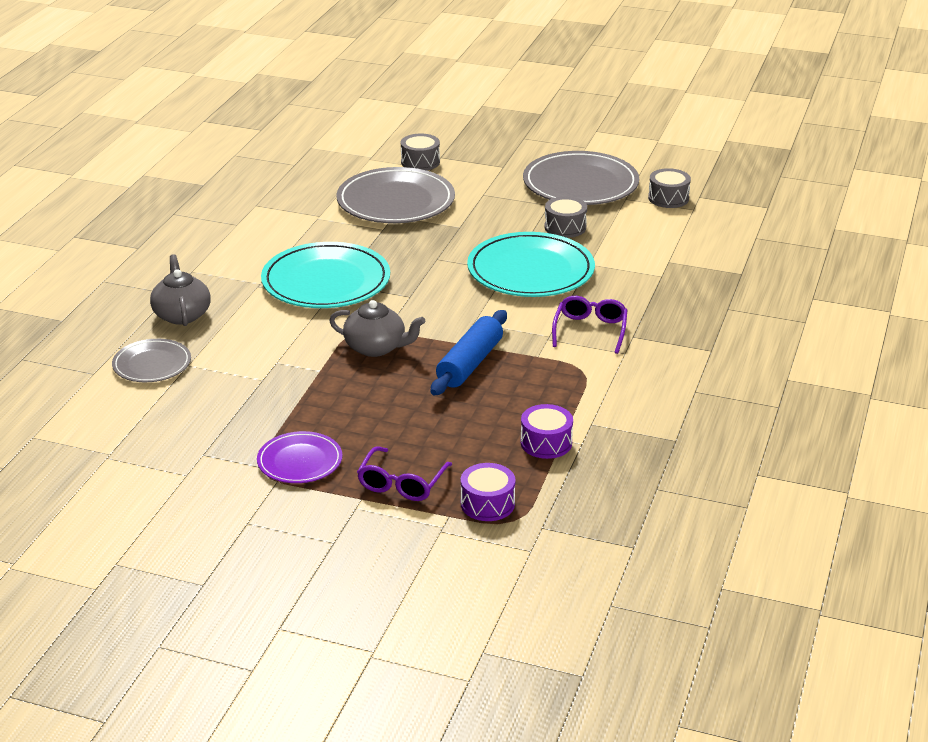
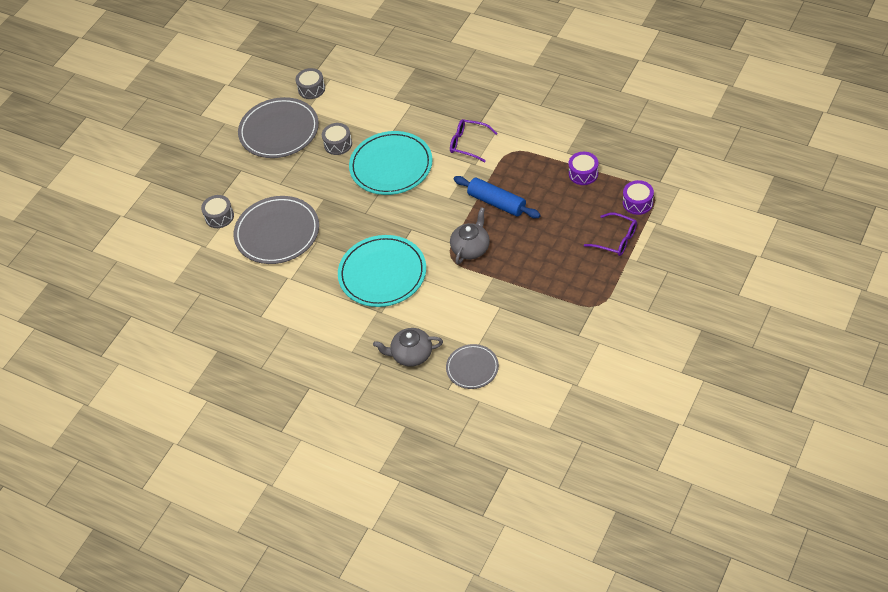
camera: 75 degrees left, 20 degrees up
purple plate [257,431,342,483] -> none

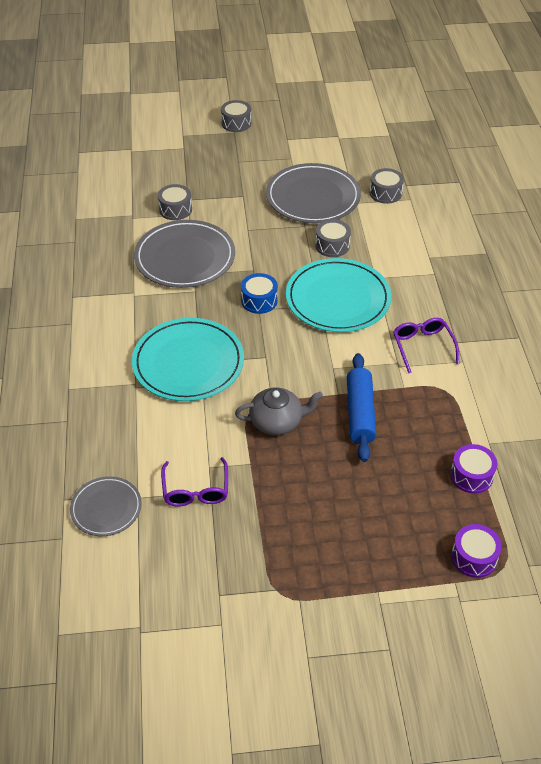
camera: 50 degrees right, 5 degrees down
grey teapot [373,328,443,367] -> none
purple glasses [584,213,637,256] -> purple glasses moved to [161,457,228,506]
none -> grey drum [221,100,251,132]
none -> blue drum [241,273,278,314]

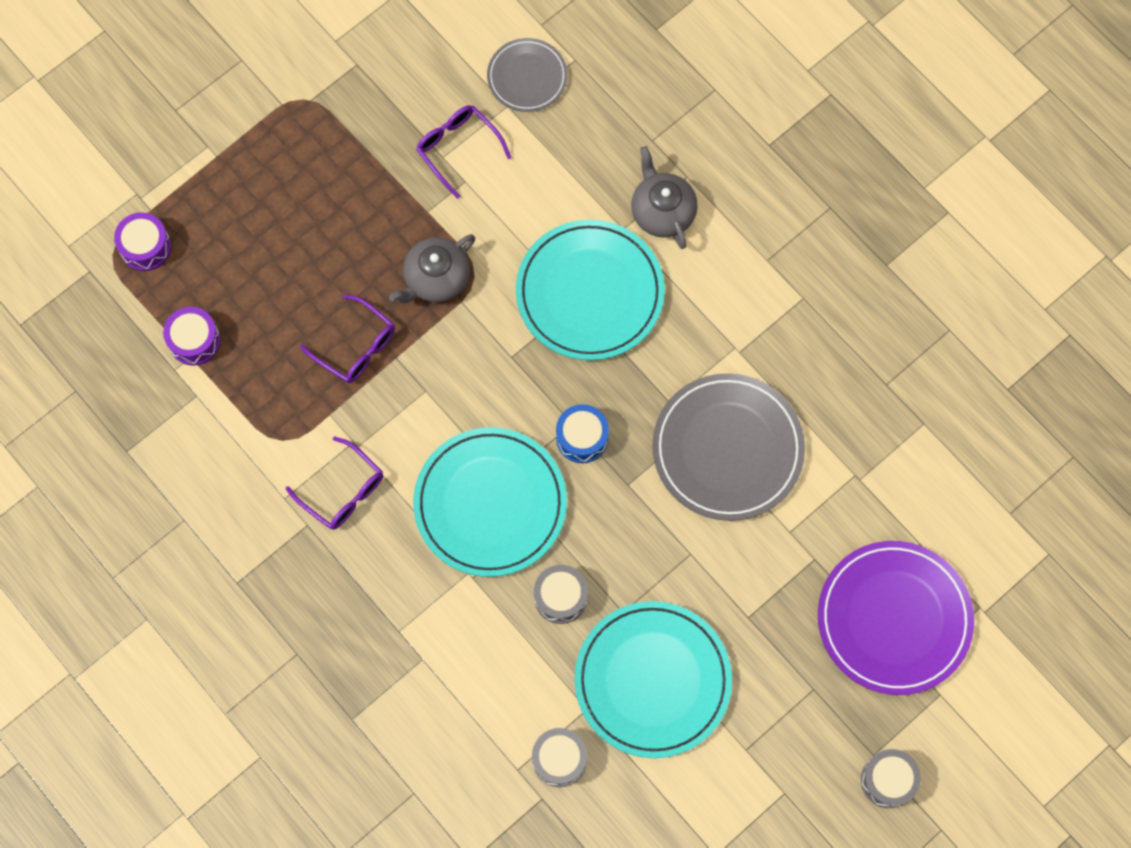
camera: 145 degrees right, 25 degrees up
grey drum [158,184,192,220] -> none
grey plate [266,163,361,223] -> turquoise plate [574,601,732,758]
blue rolling pin [347,353,376,462] -> purple glasses [300,295,395,383]
none -> grey teapot [631,146,698,249]
none -> purple plate [818,541,974,695]

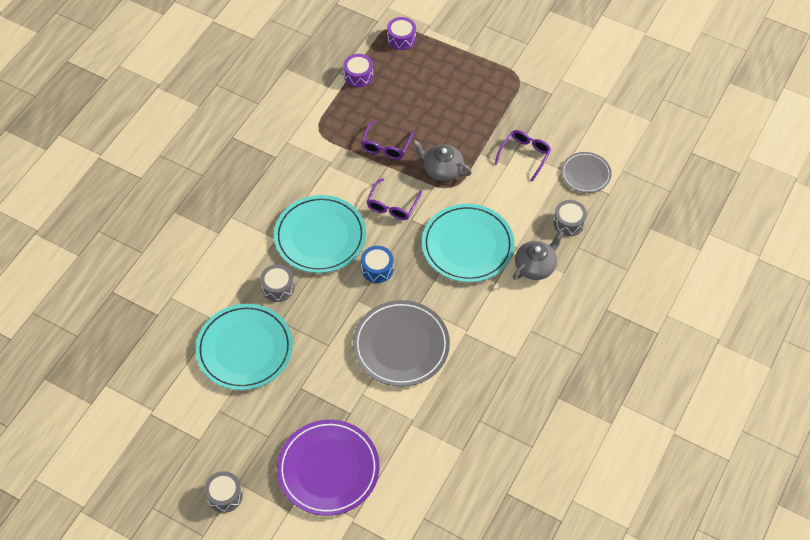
camera: 70 degrees right, 15 degrees down
purple glasses [286,436,383,530] -> purple glasses moved to [367,178,422,220]
grey drum [532,728,587,787] -> grey drum moved to [553,200,587,236]

